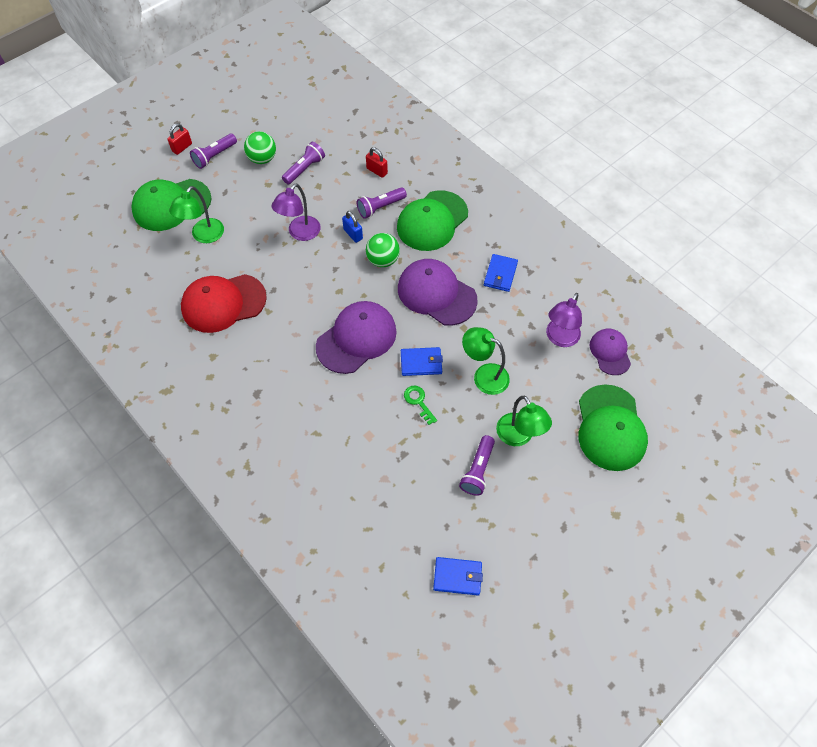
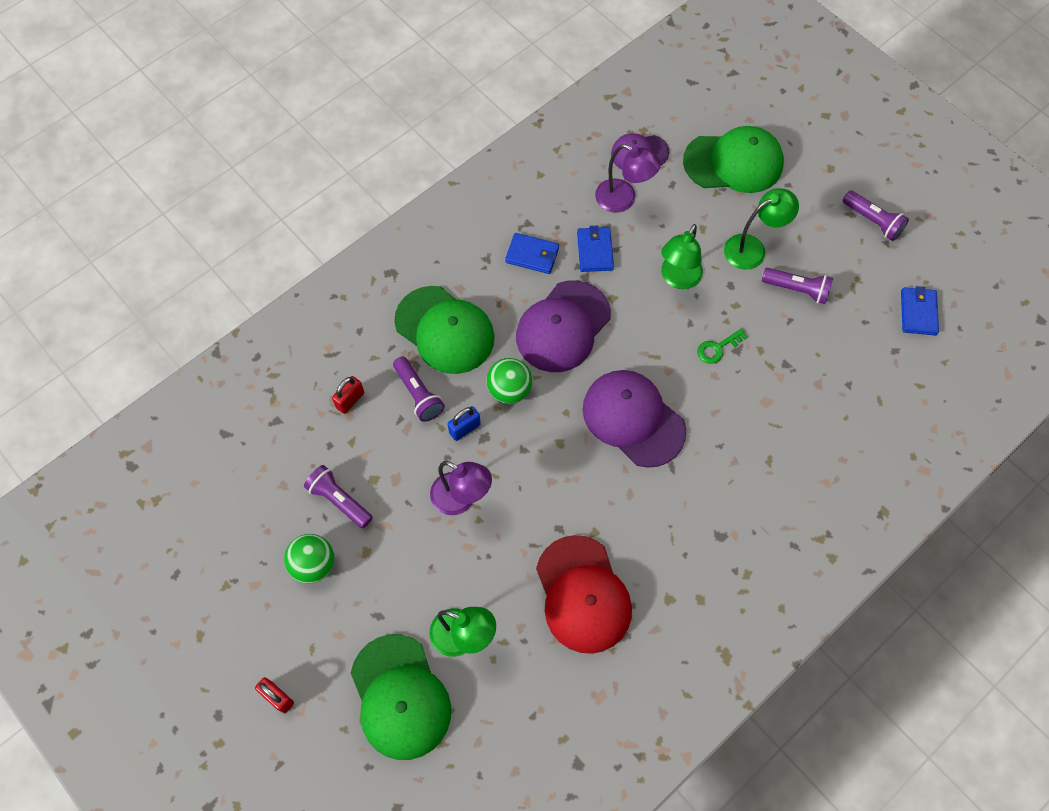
camera: 90 degrees left, 5 degrees up
purple flashlight [190,134,237,169] -> purple flashlight moved to [842,190,909,241]
blue wallet [401,347,443,376] -> blue wallet moved to [577,226,614,272]

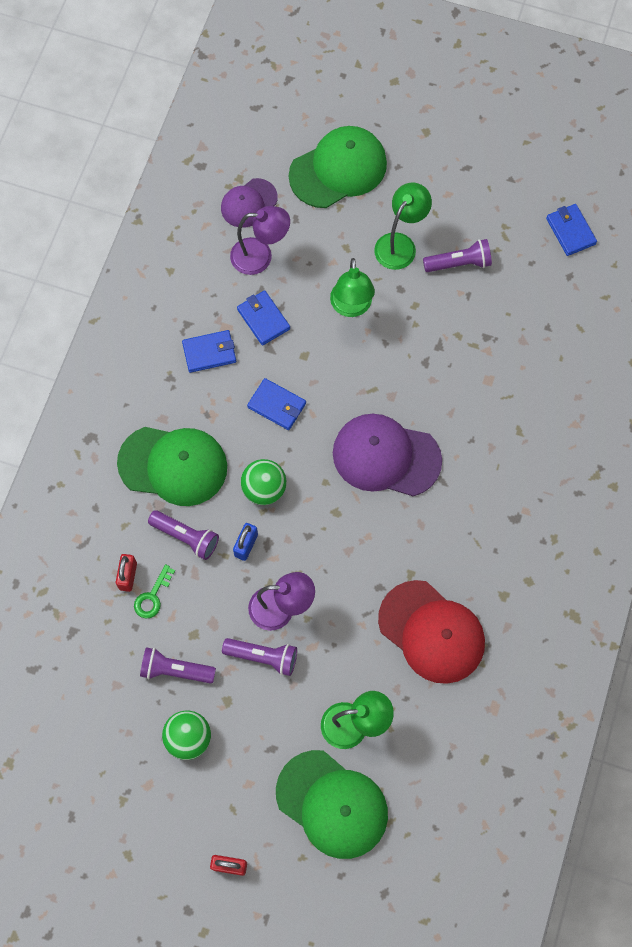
camera: 30 degrees left, 5 degrees up
purple cap [516,280,611,372] -> blue wallet [247,378,306,430]
green key [697,328,748,364] -> green key moved to [134,564,175,618]
purple flashlight [842,190,909,241] -> purple flashlight moved to [222,638,297,676]

